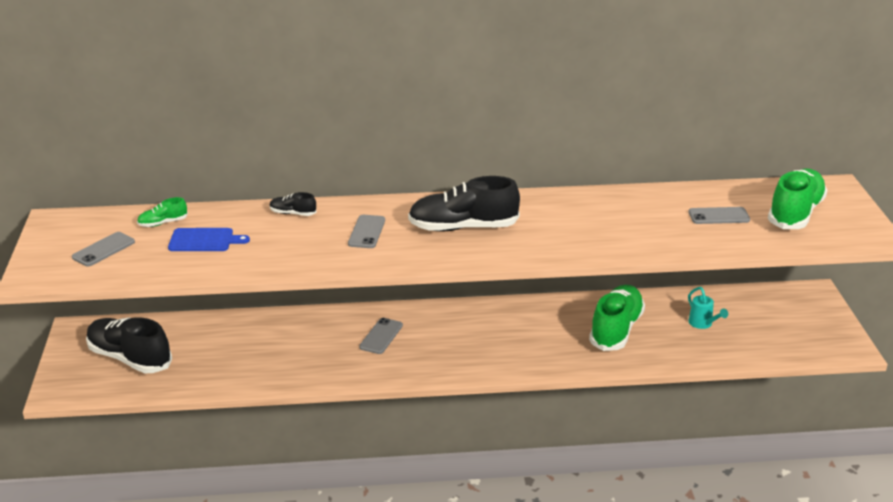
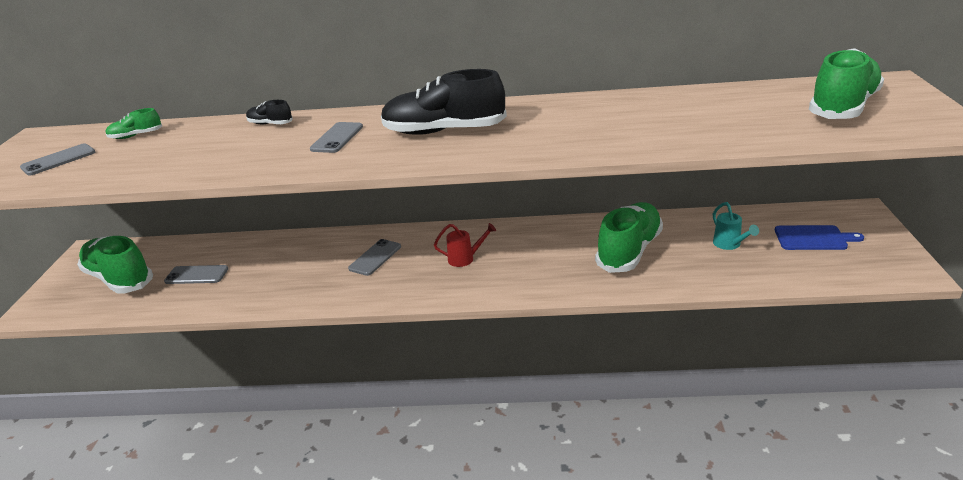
camera: 10 degrees right, 0 degrees up
black shoe [86,317,172,373] -> green shoe [77,236,153,293]
blue cutting board [168,228,250,251] -> blue cutting board moved to [775,225,864,250]
grey phone [688,207,750,224] -> grey phone moved to [164,265,228,284]
none -> red watering can [434,223,496,267]

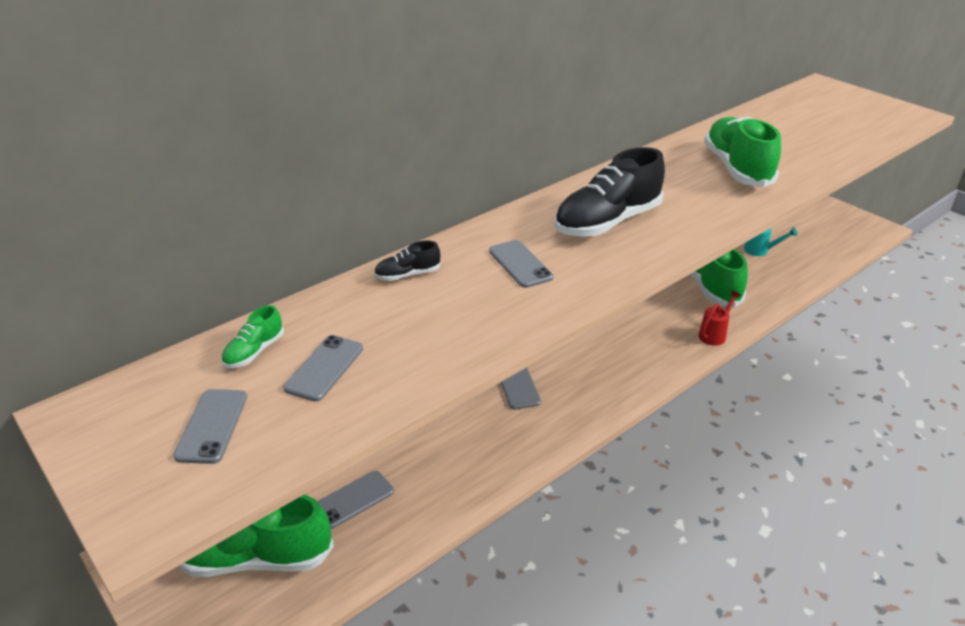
camera: 45 degrees left, 5 degrees up
red watering can [434,223,496,267] -> red watering can moved to [698,290,741,346]
blue cutting board [775,225,864,250] -> none
green shoe [809,48,884,119] -> green shoe moved to [704,117,781,187]
none -> grey phone [283,335,363,402]

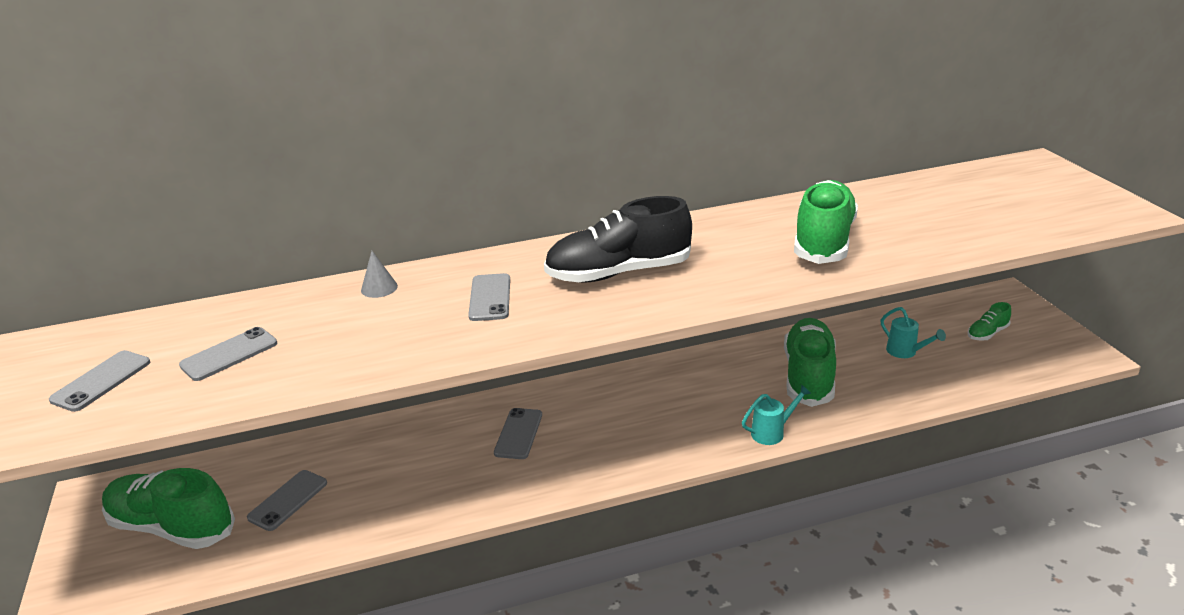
camera: 25 degrees right, 5 degrees down
green shoe [221,305,284,368] -> green shoe moved to [968,302,1011,341]
grey phone [317,471,394,529] -> grey phone turned 45 degrees counterclockwise [247,470,327,531]
black shoe [374,241,440,281] -> grey cone [361,251,398,298]
red watering can [698,290,741,346] -> turquoise watering can [742,384,811,445]

